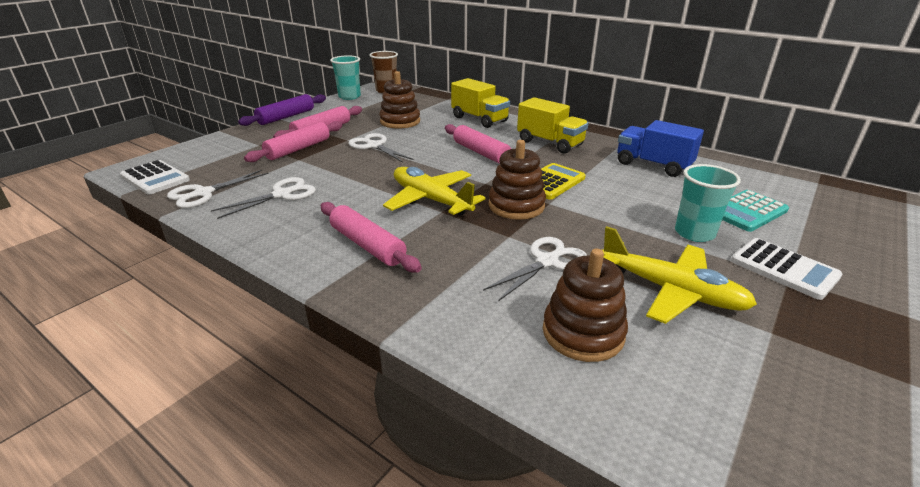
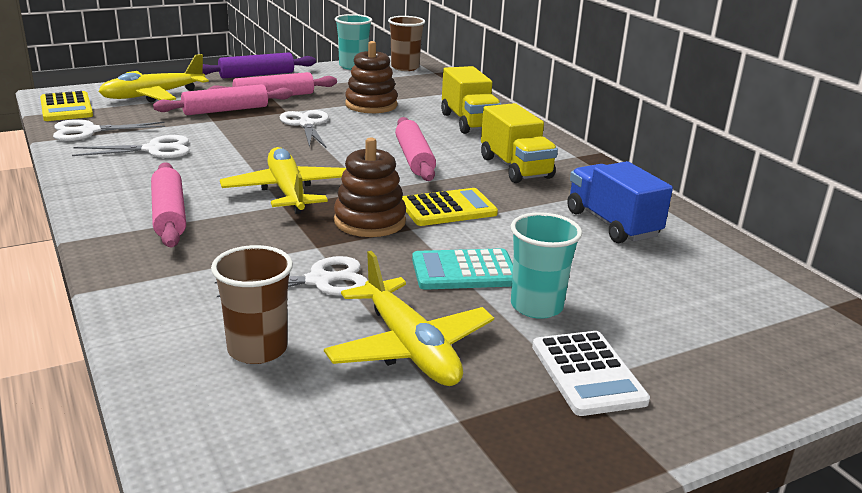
camera: 25 degrees right, 5 degrees down
white calculator [120,160,190,195] -> yellow calculator [40,91,93,121]
brown stacking toy [543,248,628,362] -> brown cup [211,245,293,364]
turquoise calculator [722,190,789,232] -> turquoise calculator moved to [412,248,513,290]
none -> yellow plane [98,54,209,103]

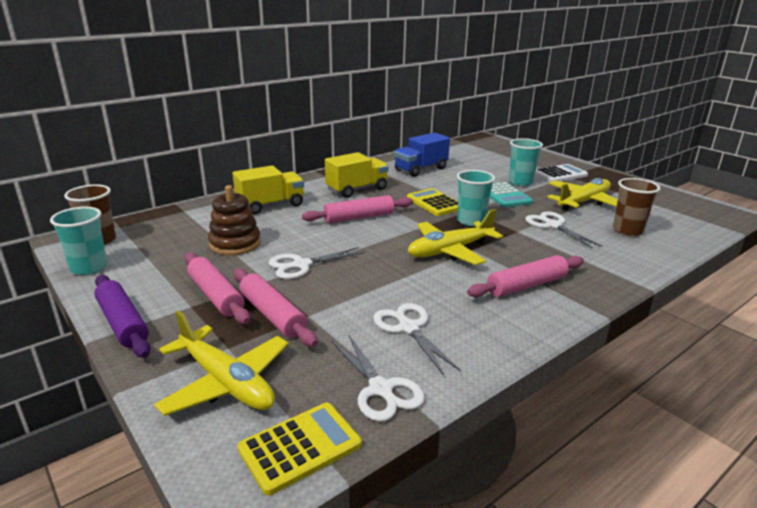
camera: 100 degrees left, 0 degrees up
brown stacking toy [334,138,406,237] -> turquoise cup [457,170,495,226]

